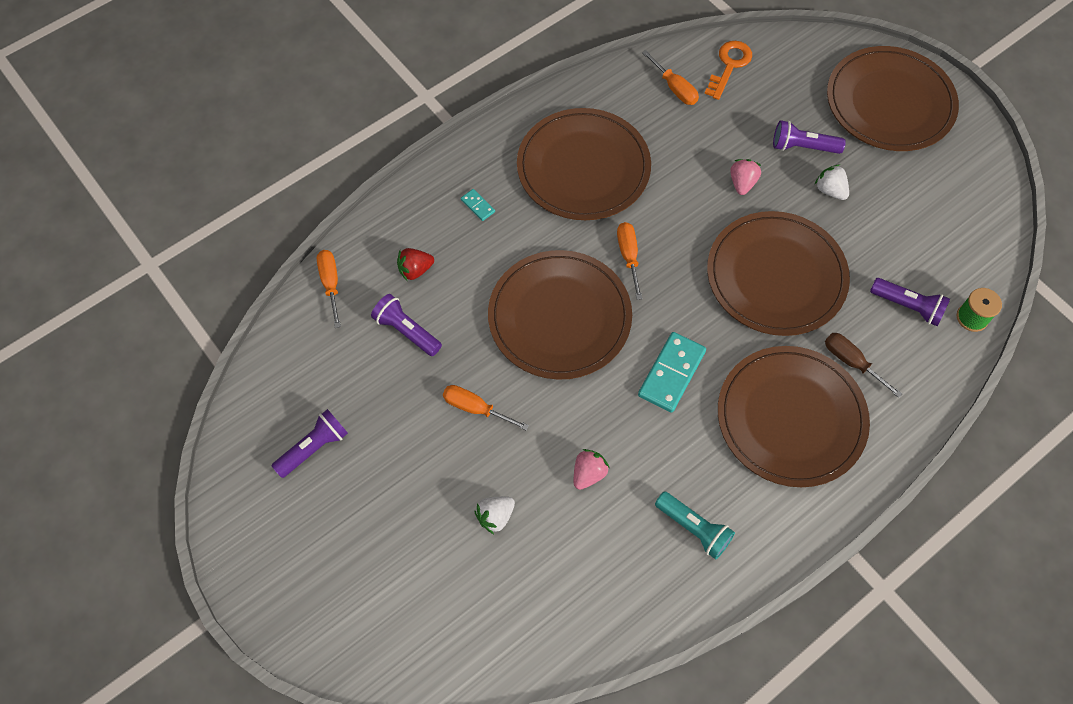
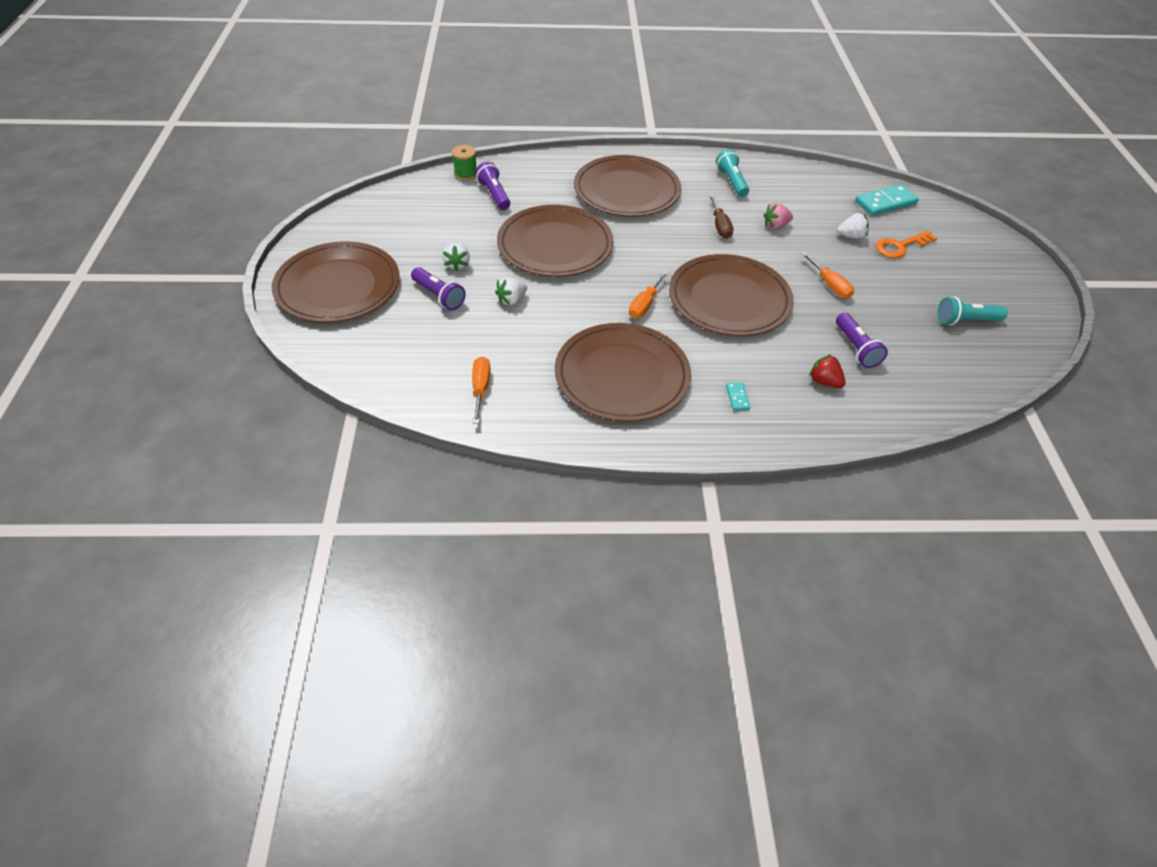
camera: 145 degrees left, 15 degrees down
purple flashlight [272,409,348,478] -> turquoise flashlight [937,297,1008,325]
orange screwdriver [317,250,341,328] -> none
red strawberry [397,248,434,281] -> red strawberry turned 150 degrees counterclockwise [809,354,846,388]
turquoise domino [638,332,706,413] -> turquoise domino moved to [855,184,919,216]
orange key [704,41,752,100] -> orange key moved to [876,231,937,258]
pink strawberry [730,159,761,195] -> white strawberry [495,277,527,305]
brown screwdriver [825,333,902,398] -> brown screwdriver moved to [709,195,733,239]

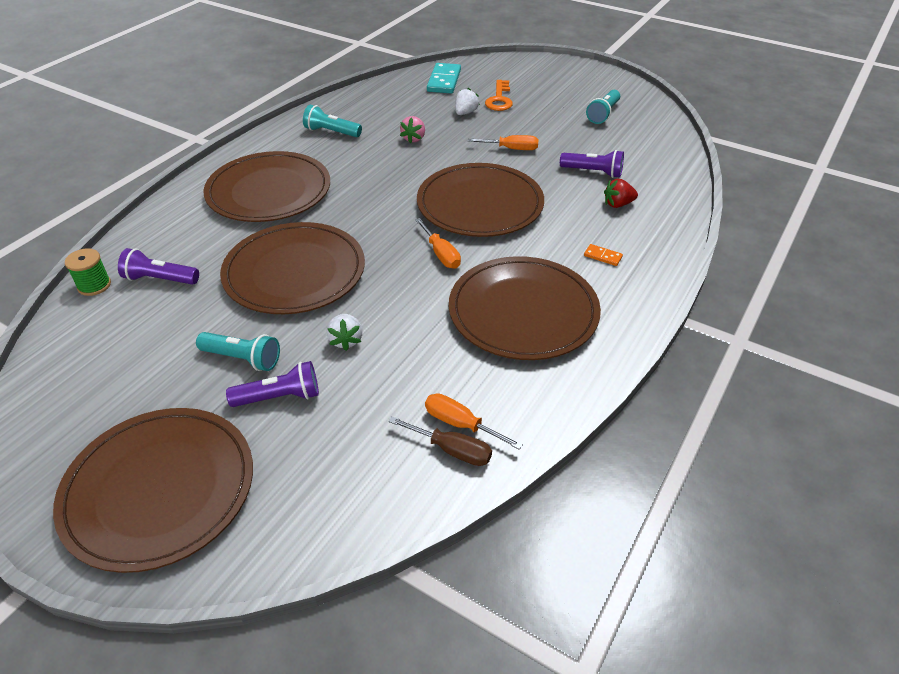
camera: 55 degrees left, 5 degrees down
white strawberry [442,243,470,272] -> turquoise flashlight [196,332,280,371]
brown screwdriver [709,195,733,239] -> brown screwdriver moved to [389,416,492,466]
turquoise domino [726,382,750,411] -> orange domino [584,244,623,266]

